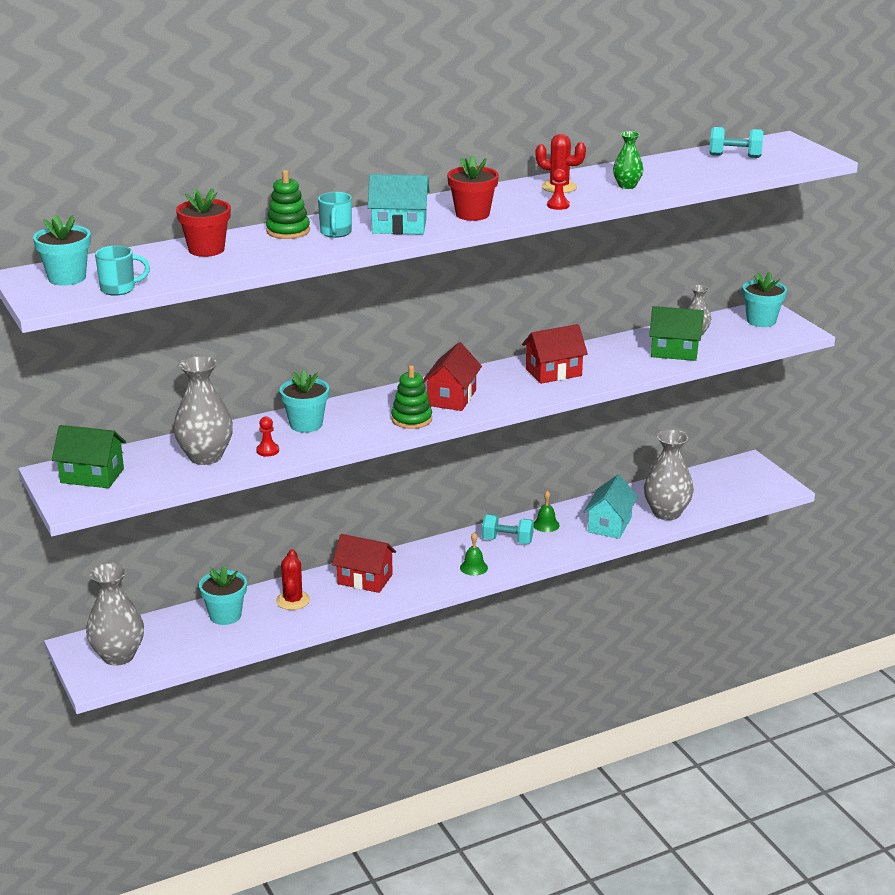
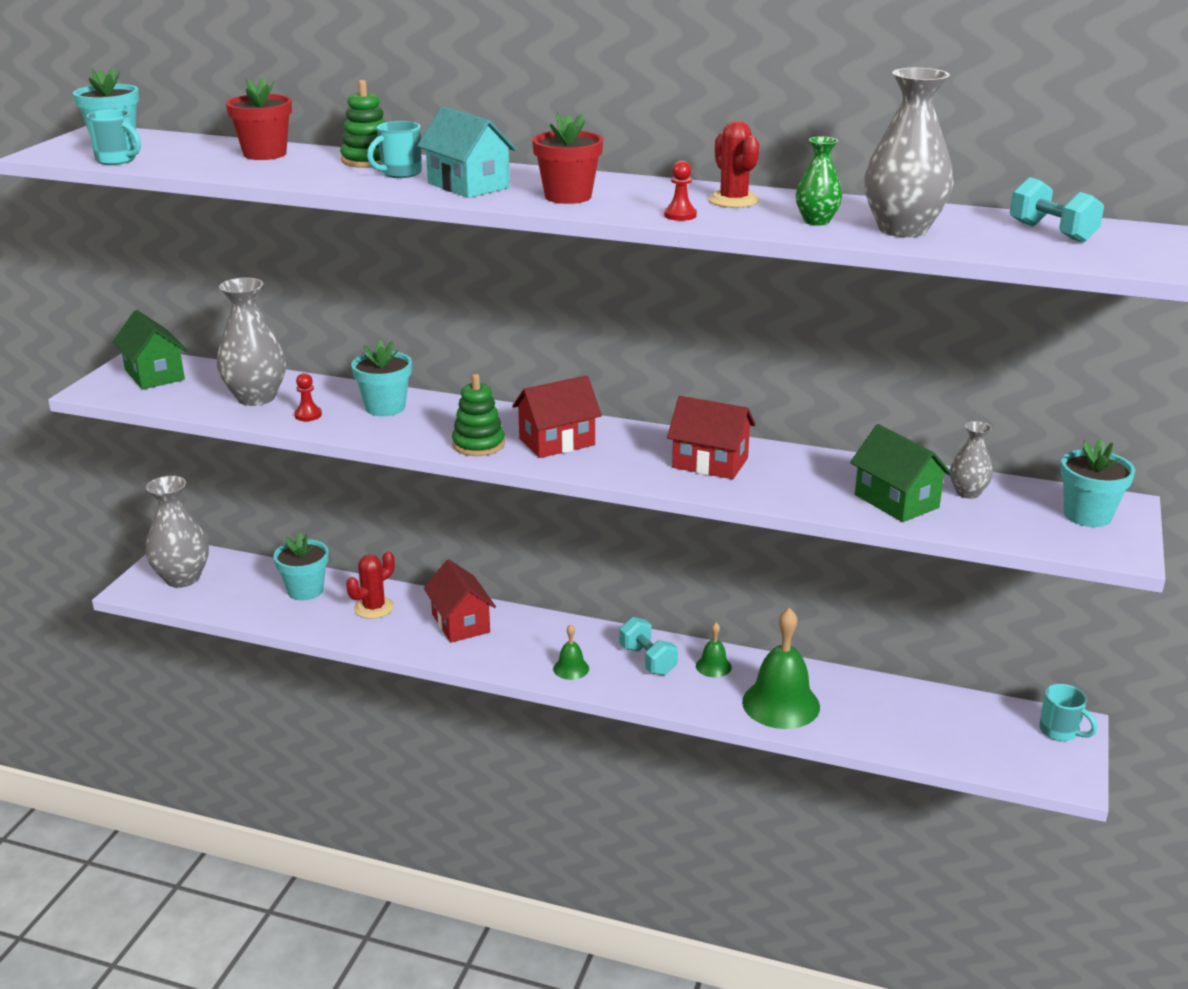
camera: 45 degrees right, 0 degrees up
turquoise house [584,475,638,539] -> green bell [742,608,820,729]
grey vase [644,429,694,520] -> grey vase moved to [864,68,954,237]
none -> turquoise mug [1039,684,1097,741]

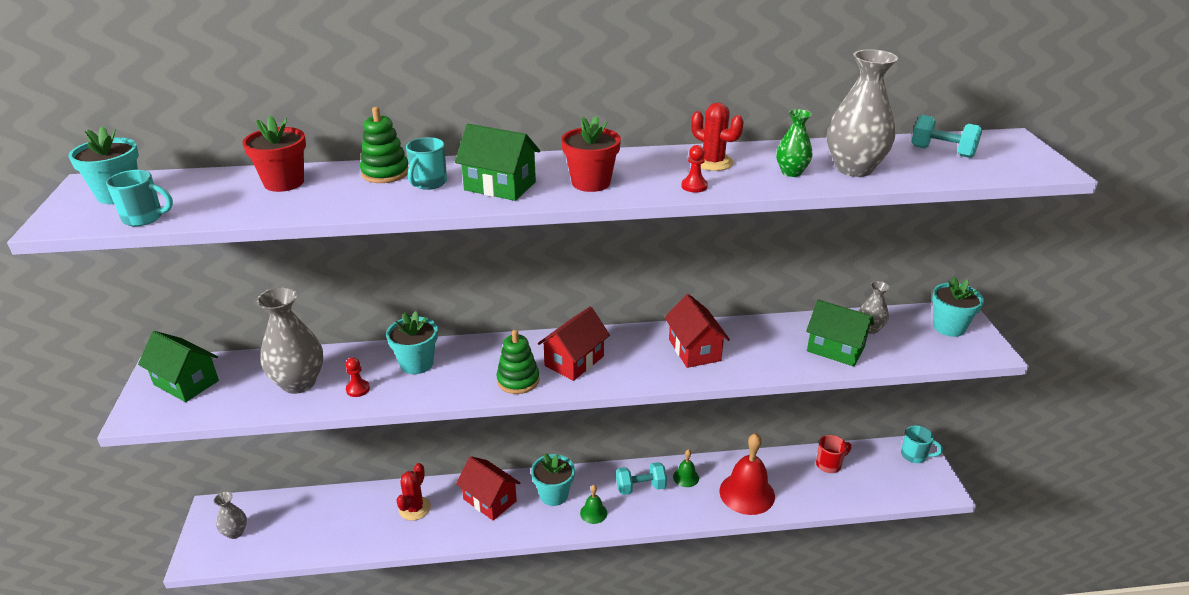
camera: 25 degrees left, 5 degrees up
grey vase [146,476,209,588] -> grey vase [213,492,247,539], size x0.54
turquoise flower pot [273,532,329,600] -> turquoise flower pot moved to [531,453,575,506]
turquoise house [417,107,517,198] -> green house [455,124,540,201]
turquoise dumbbell [619,617,678,676] -> turquoise dumbbell turned 45 degrees counterclockwise [616,462,667,495]
red house [667,396,756,479] -> red house turned 75 degrees clockwise [664,294,730,368]
green bell [742,608,820,729] -> red bell [719,433,775,515]
none -> red mug [816,435,851,473]

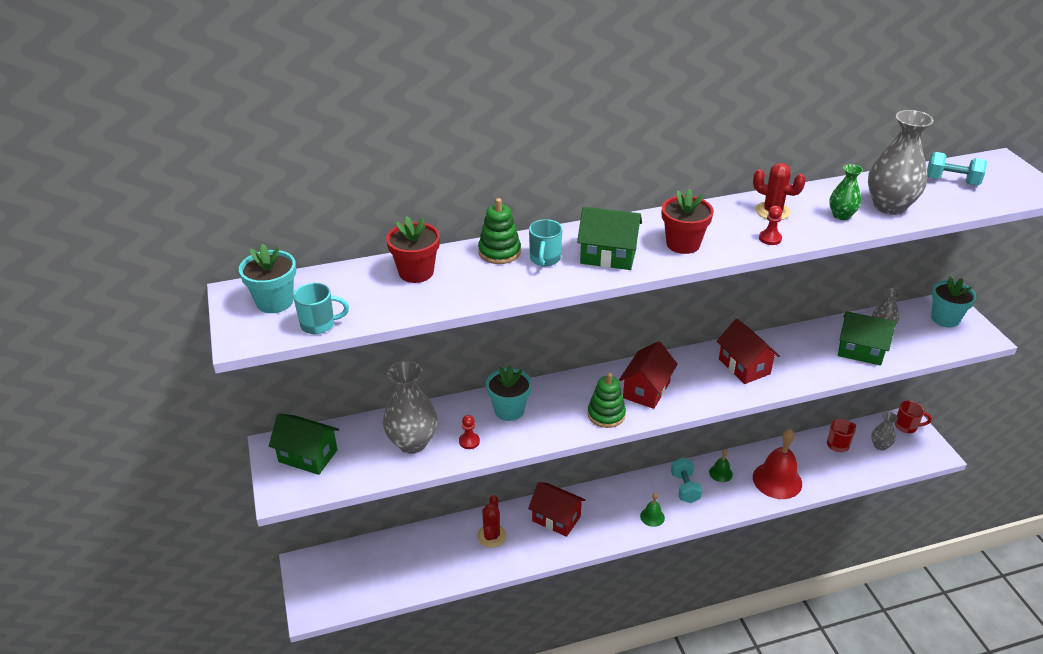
camera: 10 degrees left, 5 degrees up
grey vase [213,492,247,539] -> grey vase moved to [871,412,898,450]
turquoise flower pot [531,453,575,506] -> none
turquoise dumbbell [616,462,667,495] -> turquoise dumbbell turned 75 degrees counterclockwise [671,458,702,503]
turquoise mug [901,425,943,463] -> red mug [895,401,932,433]

